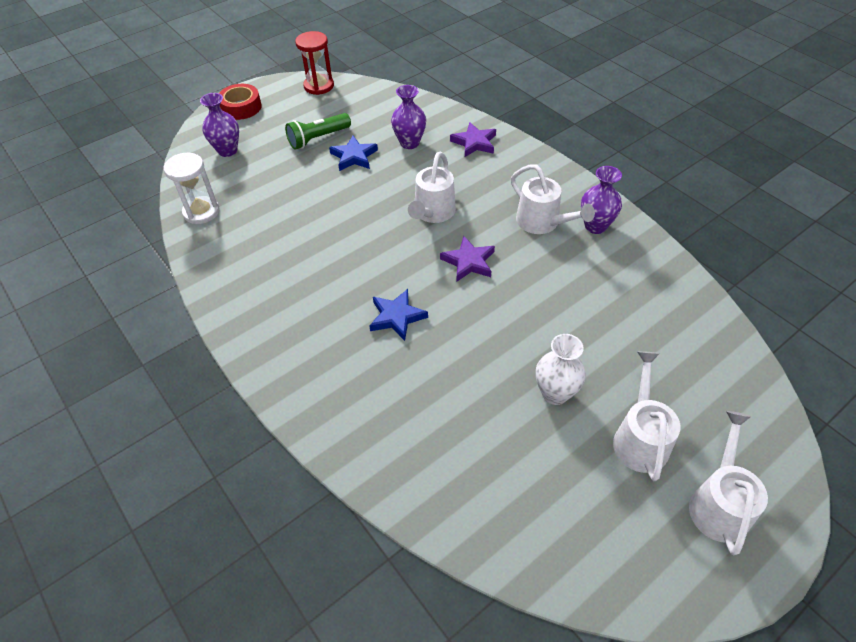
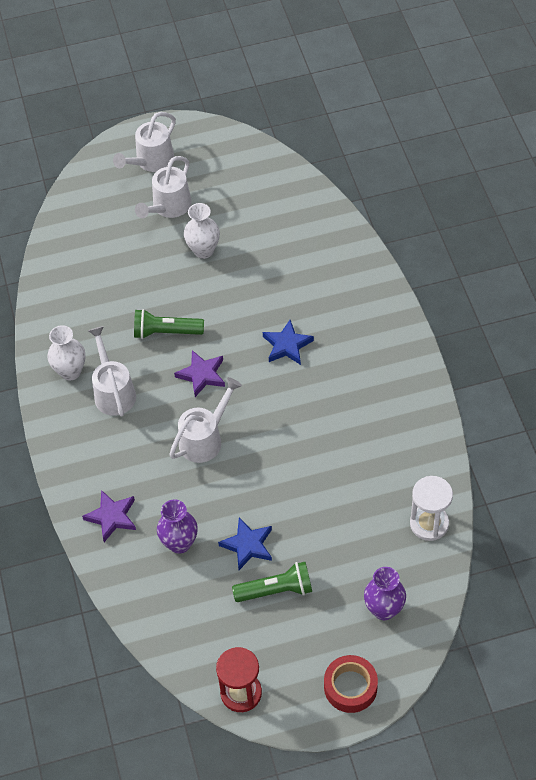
camera: 155 degrees left, 5 degrees up
purple vase [581,166,622,234] -> white vase [47,325,86,381]
none -> green flashlight [134,309,204,339]

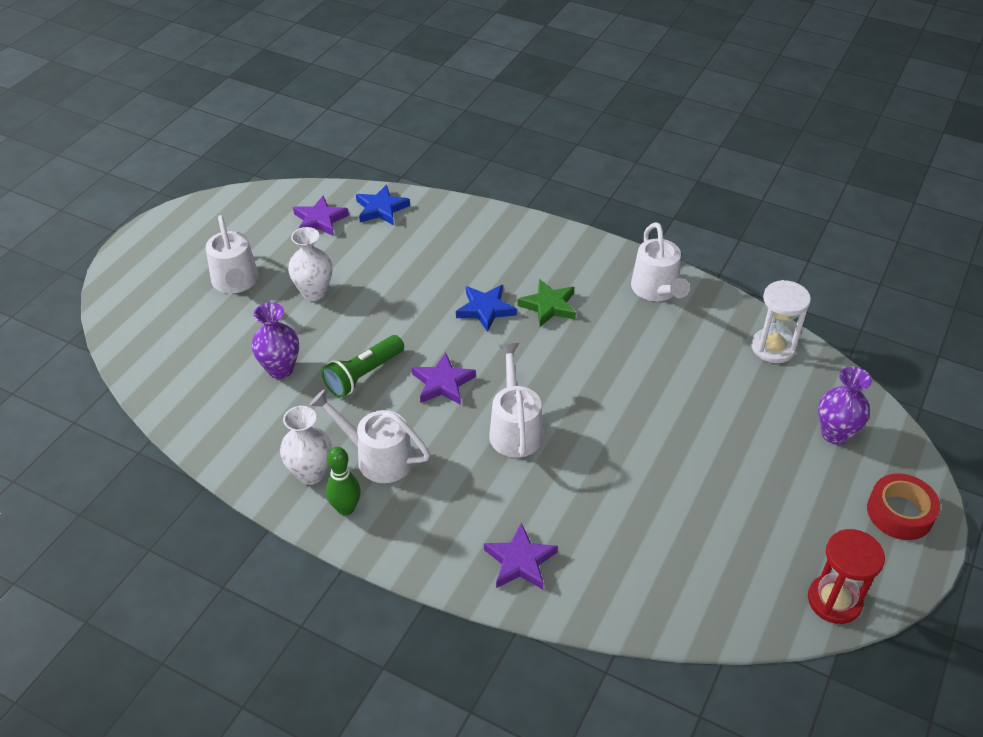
camera: 50 degrees left, 10 degrees down
white watering can [113,112,176,172] -> white watering can moved to [631,222,690,301]
purple vase [157,499,198,554] -> purple vase moved to [252,302,299,379]
blue star [218,517,272,570] -> blue star moved to [356,185,410,225]
green flashlight [232,562,312,602] -> none
none -> purple star [293,196,349,236]
none -> green bowling pin [326,447,361,516]
none -> green star [517,279,576,327]

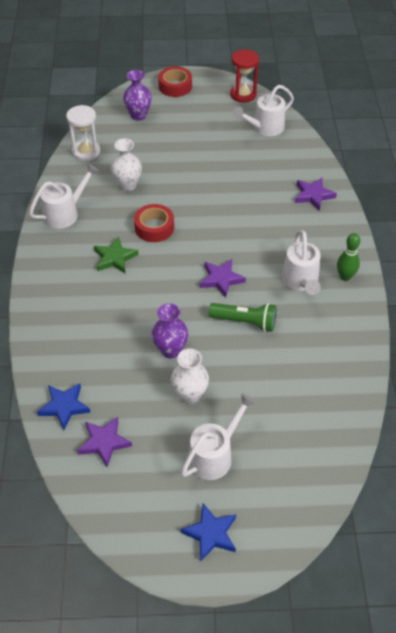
camera: 120 degrees left, 5 degrees up
purple vase [252,302,299,379] -> purple vase moved to [152,303,188,358]
white vase [280,406,332,485] -> white vase moved to [111,138,142,191]
blue star [456,285,517,332] -> blue star moved to [180,504,236,562]
white watering can [489,343,543,458] -> white watering can moved to [233,85,294,136]
none -> red tape [134,204,174,242]

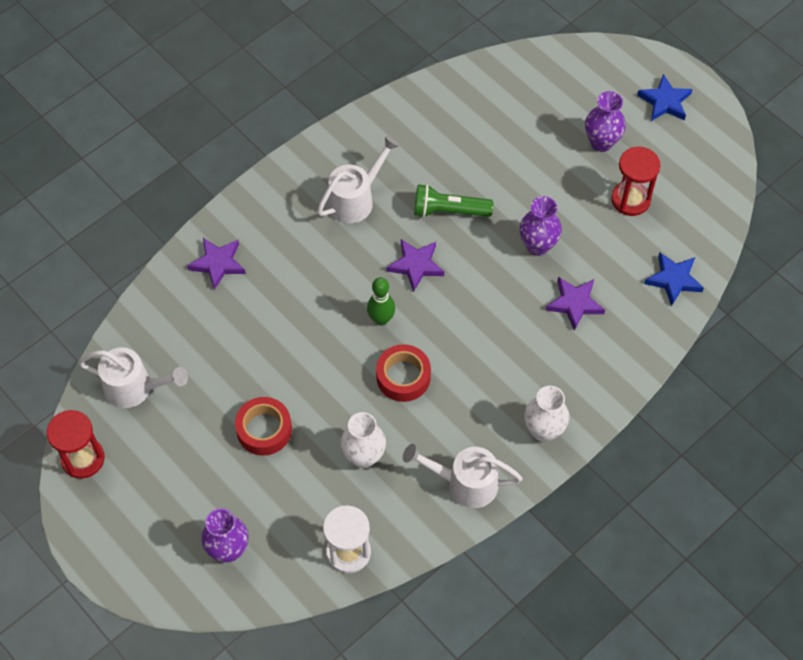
camera: 130 degrees left, 10 degrees up
purple star [77,417,132,467] -> purple star moved to [545,277,605,331]
green star [94,236,138,273] -> none
red tape [158,66,192,97] -> red tape moved to [235,397,292,455]
white vase [171,348,209,404] -> white vase moved to [524,386,570,442]
white watering can [181,393,256,480] -> purple vase [585,91,626,152]
green flashlight [209,303,276,332] -> green flashlight turned 60 degrees counterclockwise [414,184,493,217]
green bowling pin [337,233,360,281] -> green bowling pin moved to [367,277,395,326]
none -> red hourglass [611,147,660,216]

